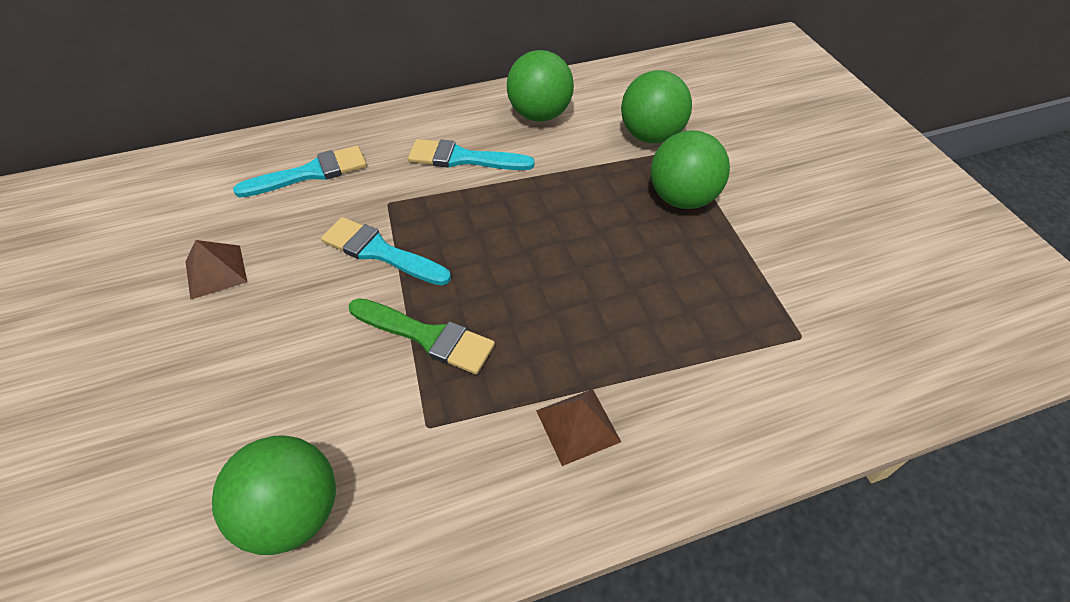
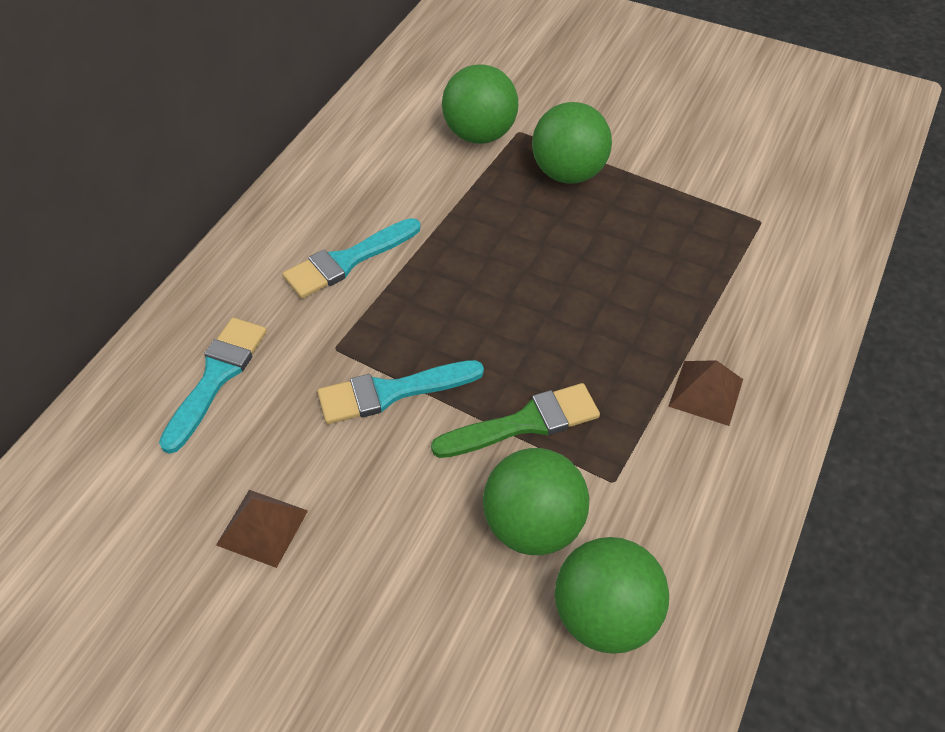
camera: 45 degrees left, 0 degrees up
green ball [507,50,574,122] -> green ball moved to [483,448,589,555]

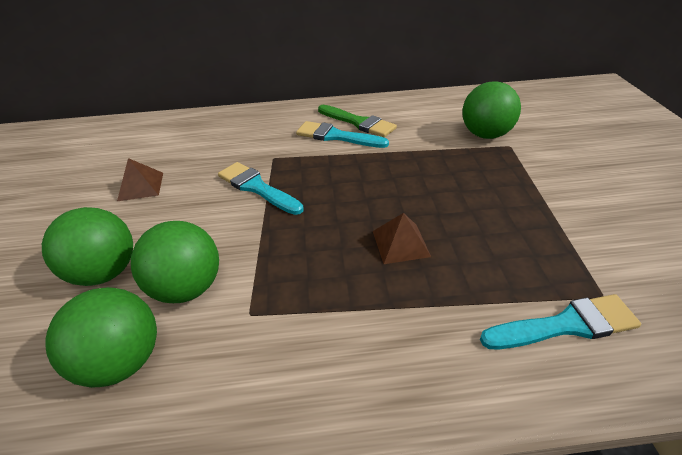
camera: 60 degrees right, 10 degrees down
turquoise brush [159,317,267,454] -> turquoise brush moved to [480,294,641,349]
green brush [431,383,600,458] -> green brush moved to [318,105,397,137]
green ball [532,102,612,184] -> green ball moved to [42,207,133,286]
brown pyramid [668,360,743,426] -> brown pyramid moved to [373,213,431,264]

